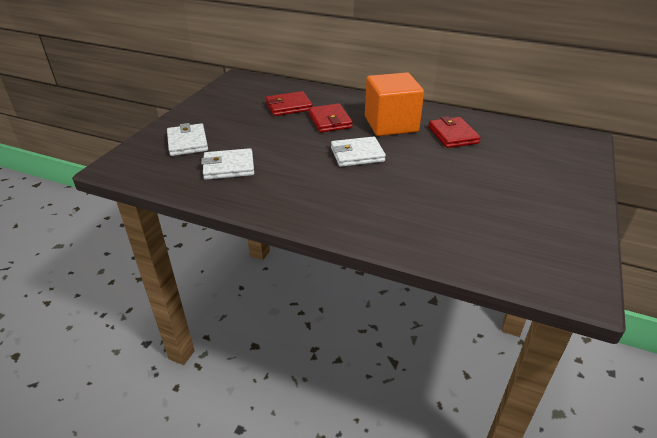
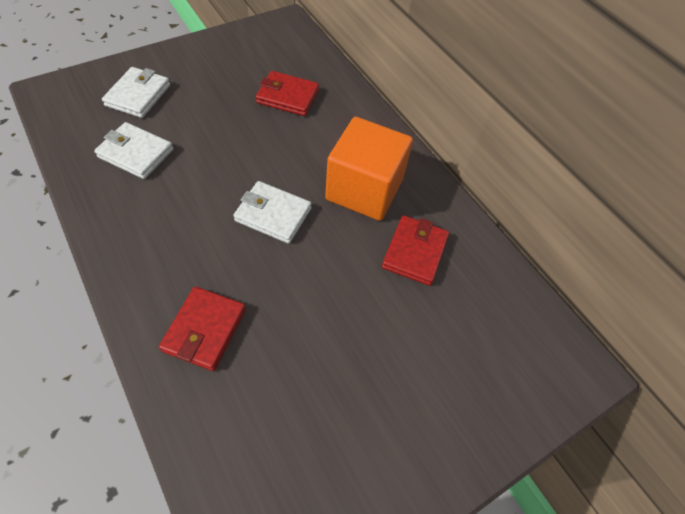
camera: 30 degrees right, 20 degrees up
red wallet [308,103,353,132] -> red wallet moved to [159,286,246,371]

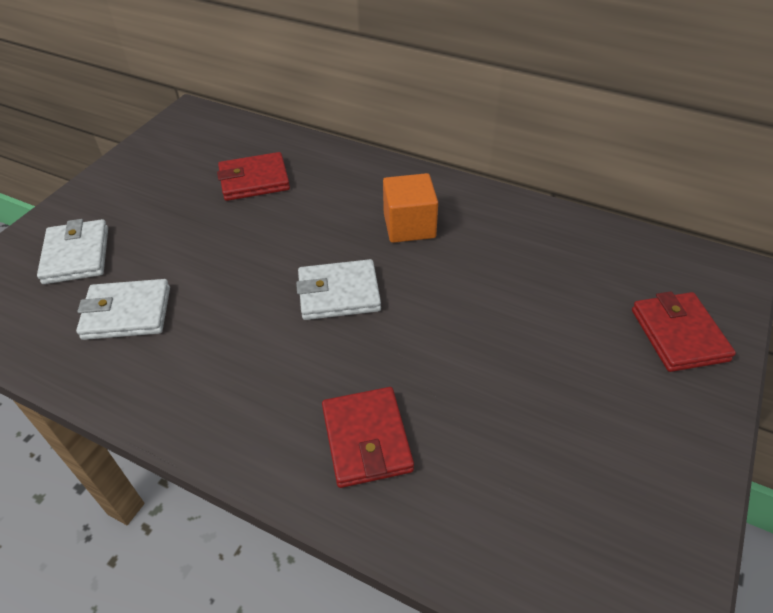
camera: 25 degrees left, 10 degrees down
orange cube [325,117,413,221] -> orange cube [383,173,438,243], size x0.64
red wallet [382,215,449,286] -> red wallet moved to [632,291,736,372]

